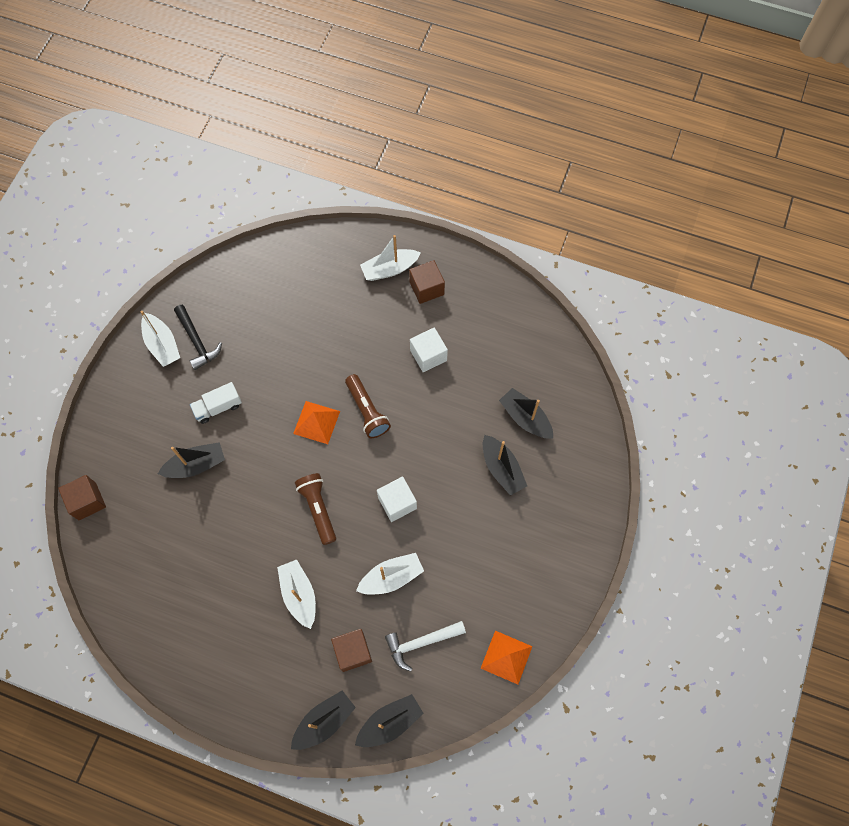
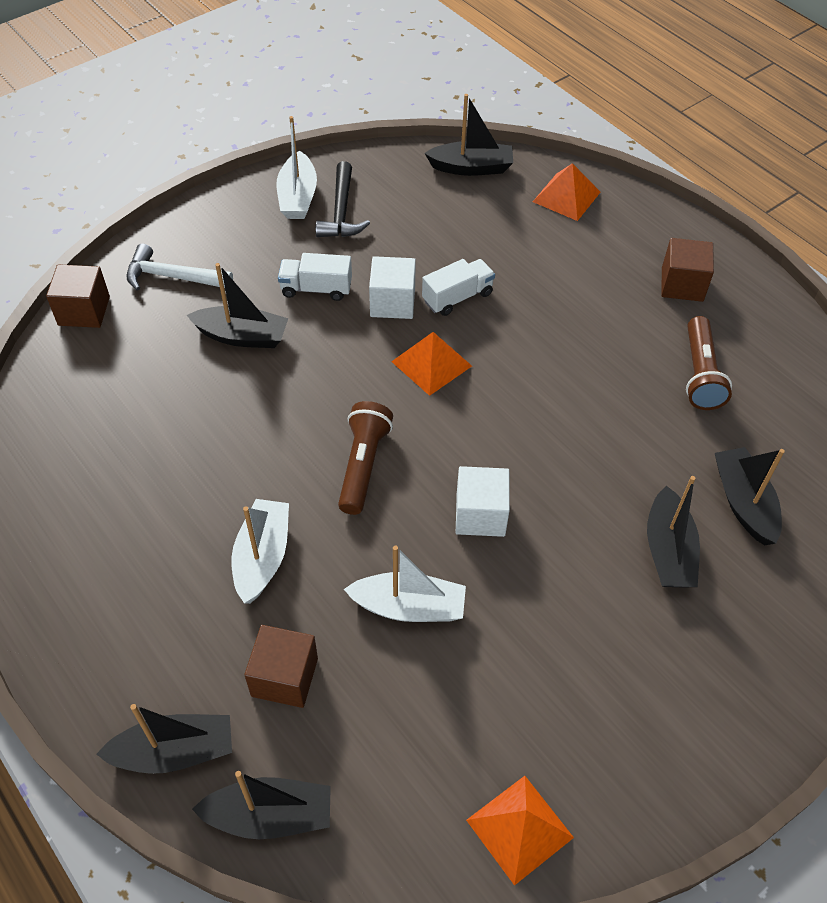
camera: 30 degrees right, 15 degrees down
brown flashlight [345,374,391,438] -> brown flashlight moved to [686,316,732,410]
white boat [360,235,421,281] -> none
white hammer [385,621,466,672] -> white hammer moved to [126,244,233,291]
white cube [410,327,448,372] -> white cube moved to [369,256,416,319]
none -> white truck [422,259,495,316]
none -> black boat [425,94,513,176]
none -> orange pyramid [533,163,600,221]

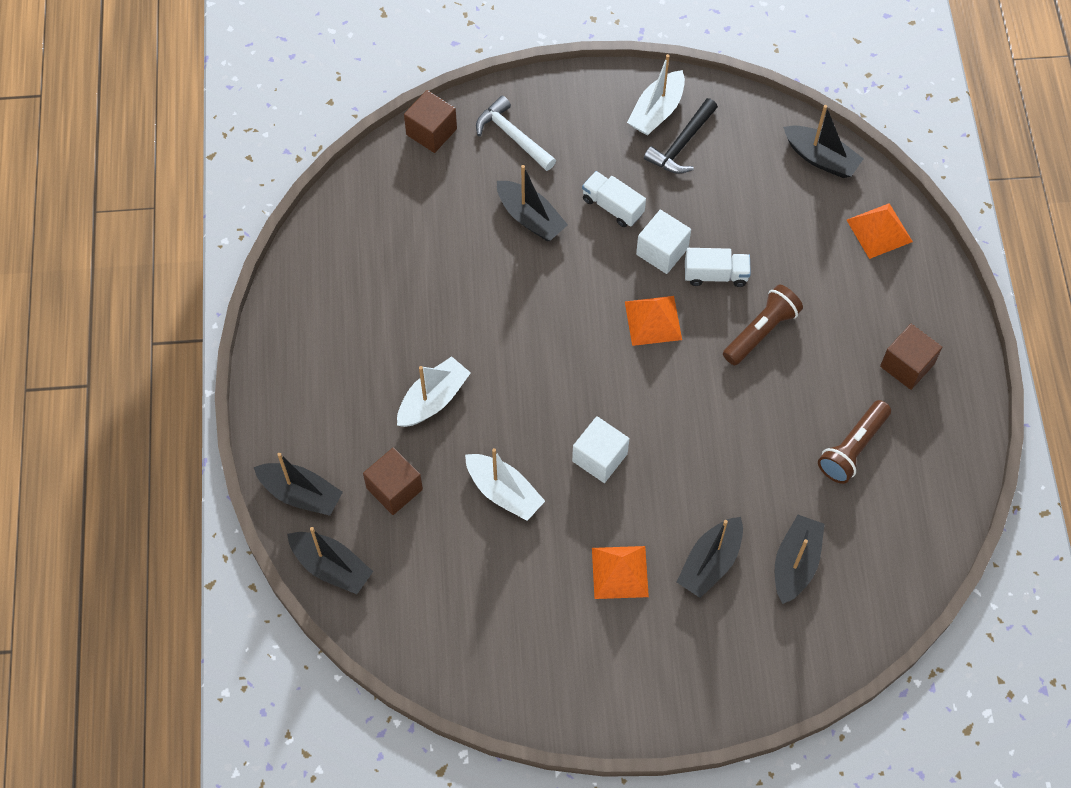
camera: 35 degrees right, 10 degrees up
brown flashlight [338,401,393,515] -> brown flashlight moved to [723,285,803,366]
orange pyramid [466,776,574,886] -> orange pyramid moved to [592,546,649,599]

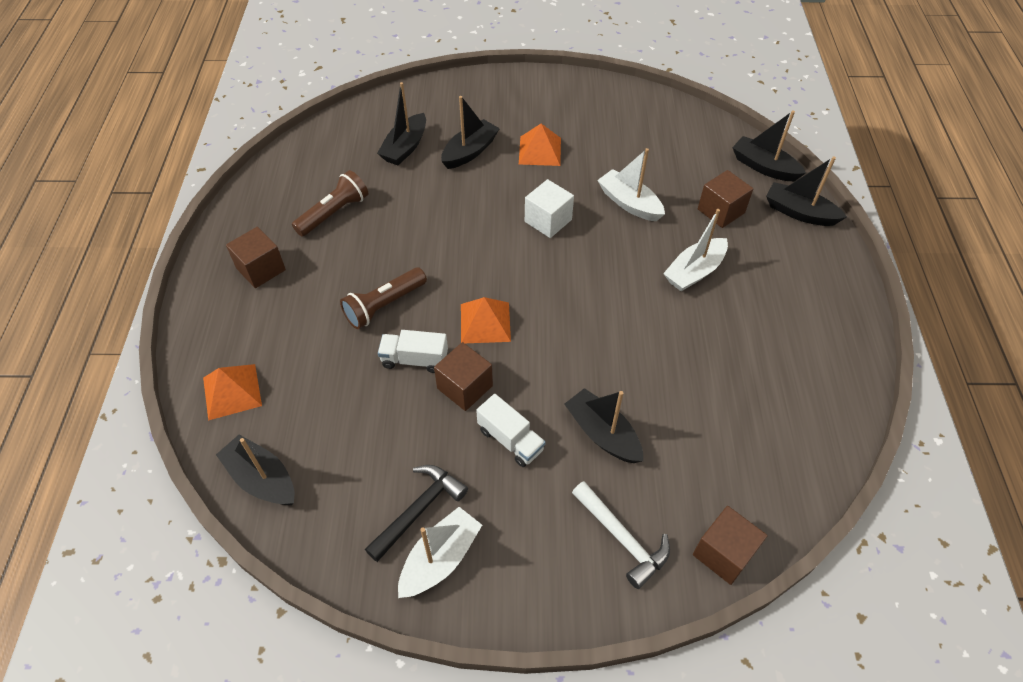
camera: 175 degrees left, 10 degrees down
white cube [636,210,691,274] -> brown cube [434,342,493,411]

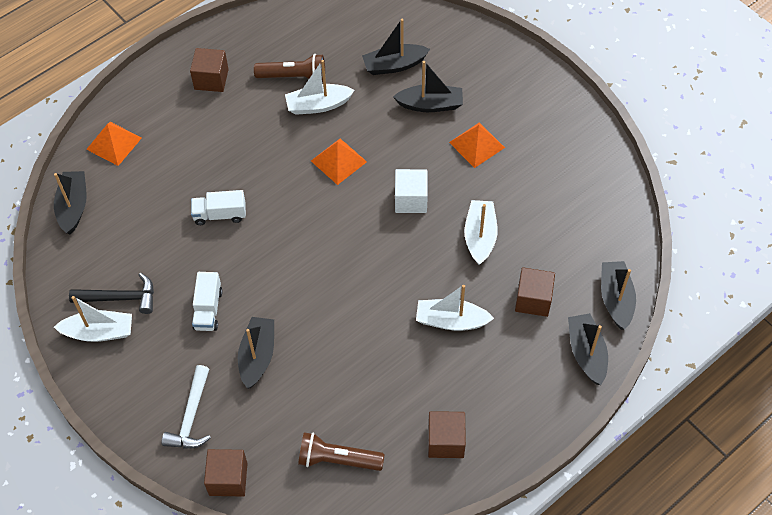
camera: 50 degrees right, 5 degrees up
brown flashlight [340,267,427,329] -> brown flashlight moved to [298,432,385,471]
white truck [378,330,448,373] -> white truck turned 60 degrees counterclockwise [191,190,246,225]
brown cube [434,342,493,411] -> brown cube moved to [428,411,466,458]
orange pyramid [461,297,511,343] -> orange pyramid moved to [311,138,367,185]
none -> white boat [285,60,355,115]

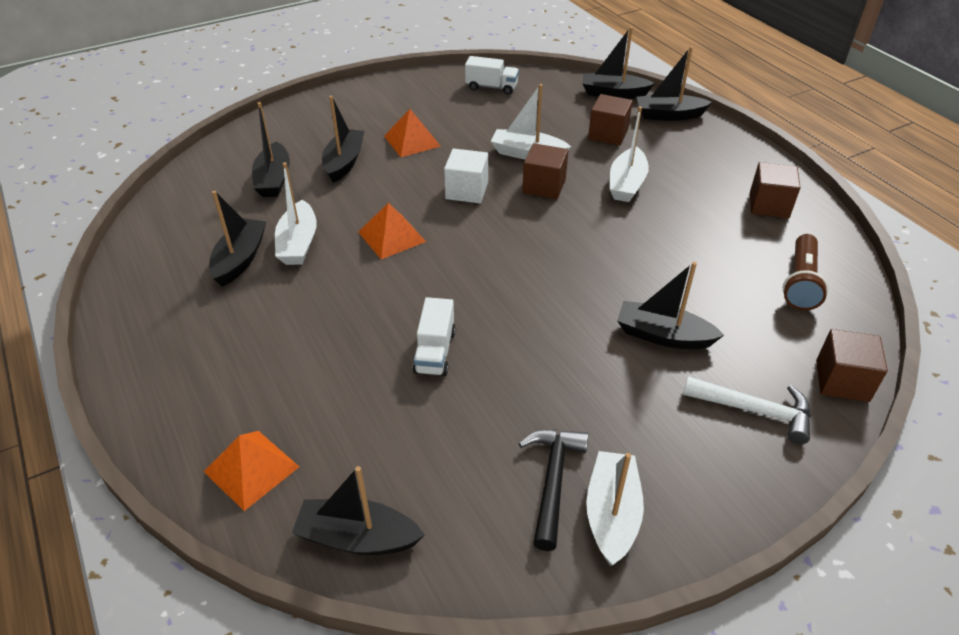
camera: 80 degrees left, 15 degrees down
brown cube [190,48,229,92] -> brown cube moved to [522,143,568,199]
white truck [192,272,223,331] -> white truck moved to [465,56,519,95]
brown flashlight [254,54,325,82] -> black boat [209,191,266,287]

